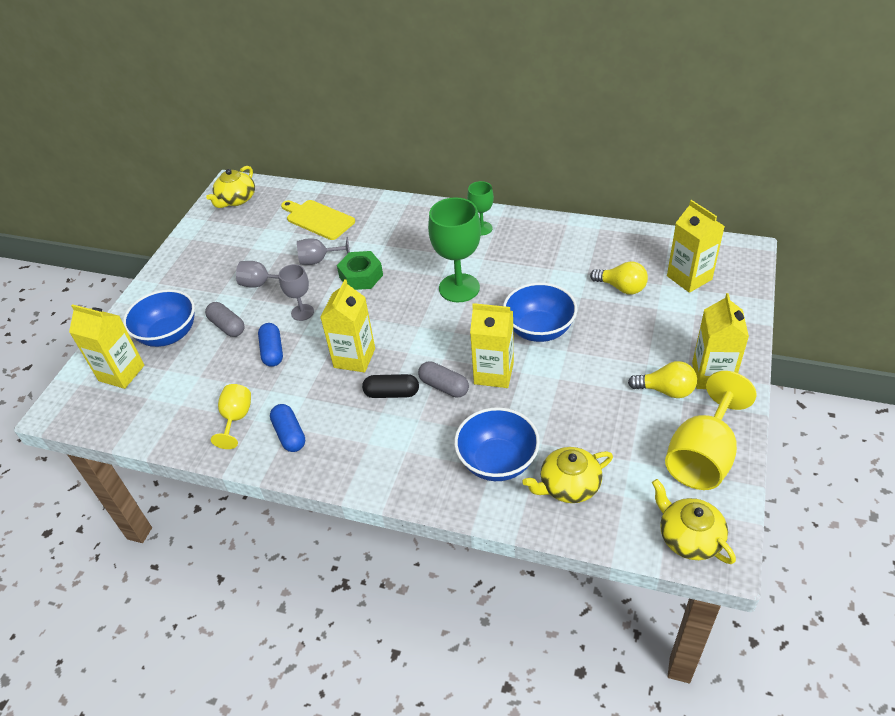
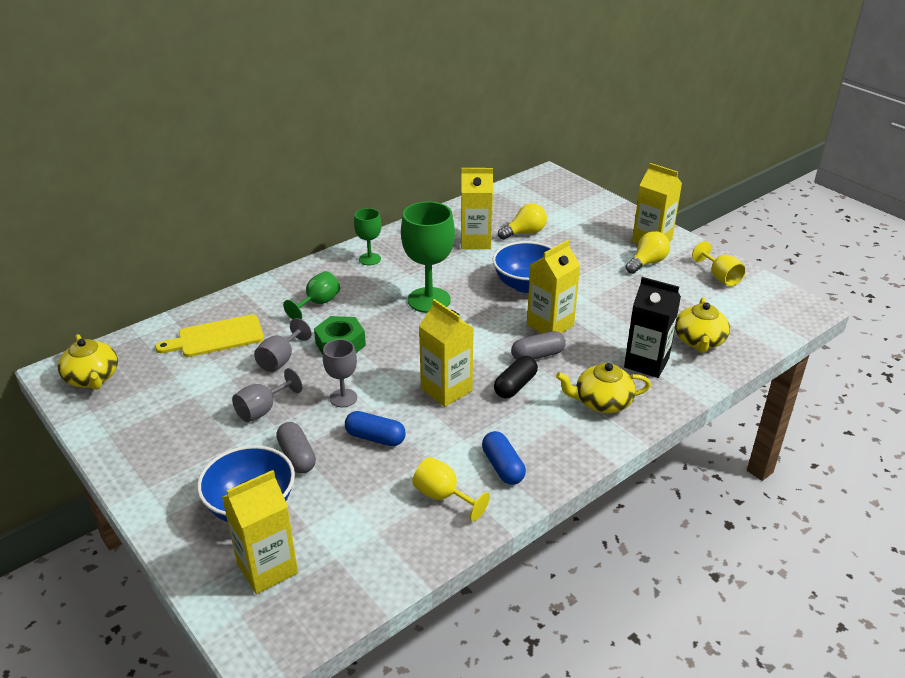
camera: 60 degrees left, 10 degrees down
grey capsule [205,302,245,337] -> grey capsule turned 75 degrees clockwise [276,422,316,473]
blue capsule [270,404,305,452] -> blue capsule turned 60 degrees clockwise [482,431,526,485]
blue bowl [454,407,540,481] -> black carton [624,277,681,378]
yellow teapot [652,479,736,564] -> yellow teapot moved to [556,363,651,413]
yellow goblet [665,371,756,490] -> yellow goblet [692,241,746,286], size x0.56
yellow carton [667,200,725,293] -> yellow carton moved to [461,168,493,249]
none -> green goblet [283,271,340,320]

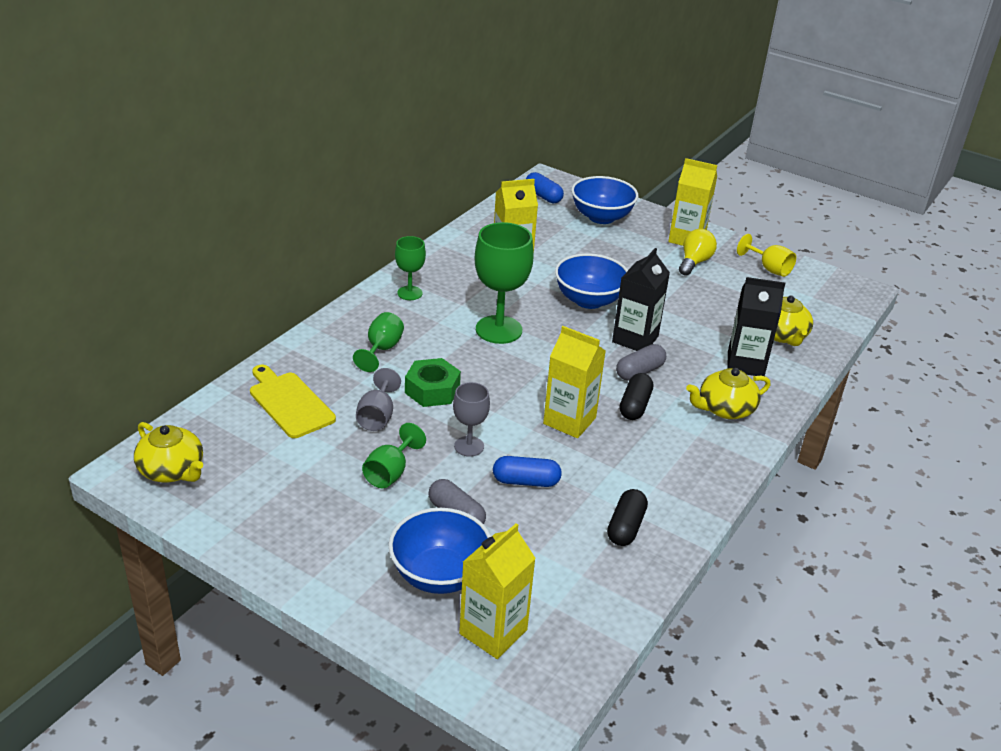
camera: 20 degrees left, 0 degrees up
yellow cutting board [155,314,264,357] -> yellow cutting board turned 90 degrees clockwise [250,365,336,438]
grey goblet [232,368,302,422] -> green goblet [362,423,426,488]
yellow goblet [412,457,490,521] -> black capsule [607,489,648,546]
blue capsule [482,431,526,485] -> blue capsule moved to [526,172,564,203]
yellow light bulb [498,203,547,240] -> none
yellow carton [527,240,580,334] -> black carton [612,248,670,351]
none -> blue bowl [571,176,638,224]

